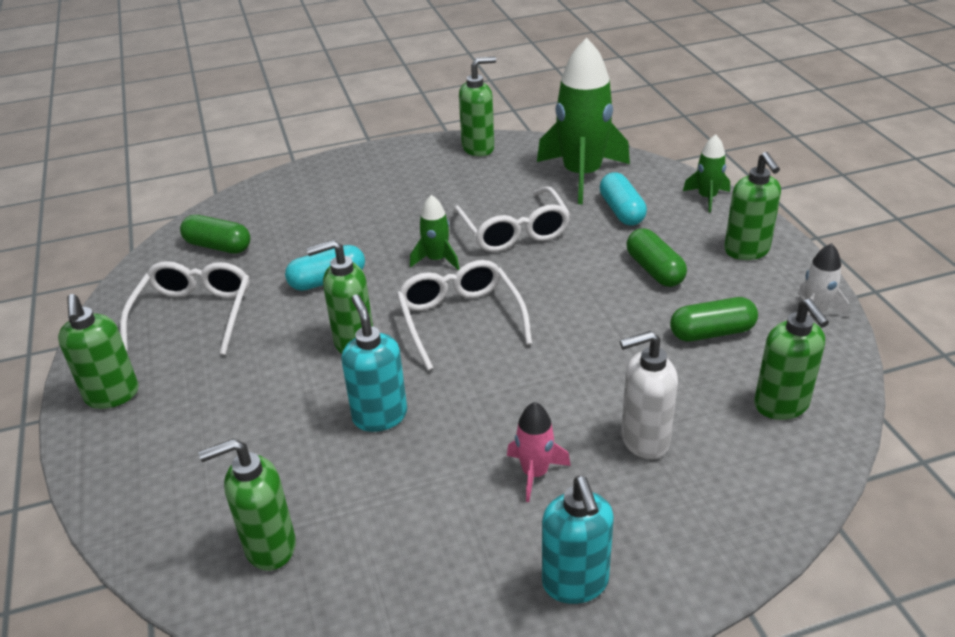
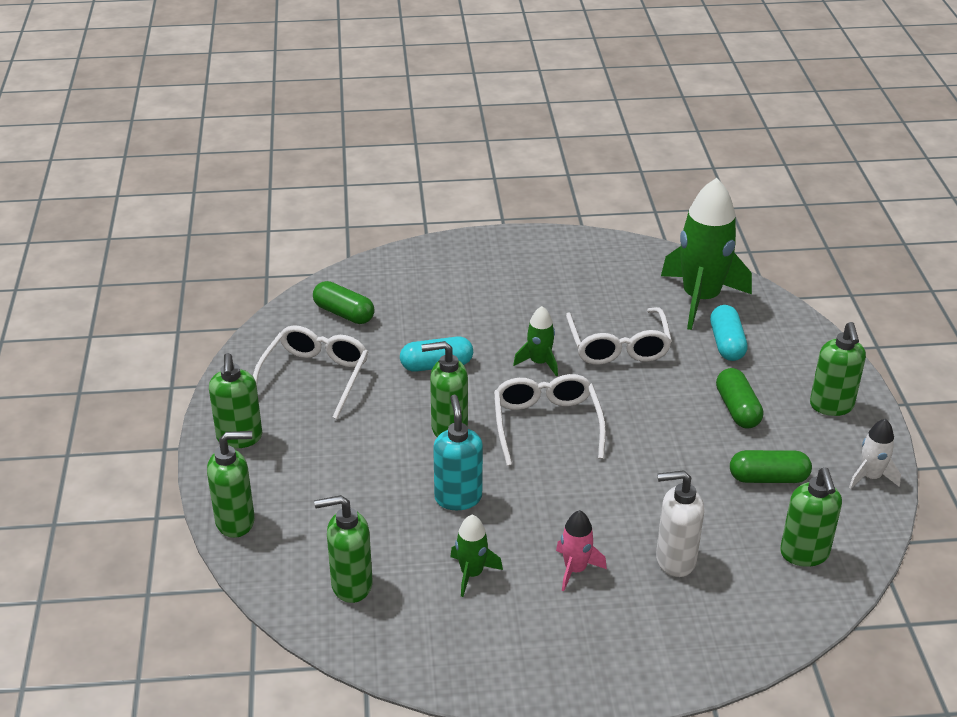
camera: 10 degrees right, 0 degrees up
green soap dispenser [459,57,496,156] -> green soap dispenser moved to [207,431,255,538]
turquoise soap dispenser [542,476,614,604] -> none
green rocket [683,134,730,213] -> green rocket moved to [450,515,503,597]

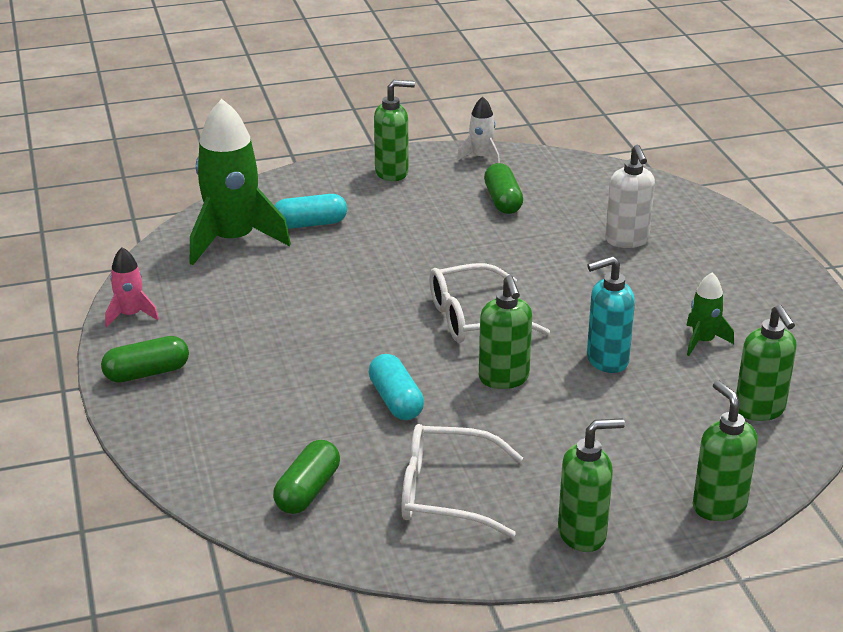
camera: 100 degrees left, 5 degrees down
green rocket [513,306,558,377] -> none
pink rocket [556,510,607,591] -> pink rocket moved to [105,247,159,327]
white glasses [566,307,672,365] -> none
green capsule [716,368,763,428] -> green capsule moved to [101,336,189,383]
green soap dispenser [780,468,842,567] -> none

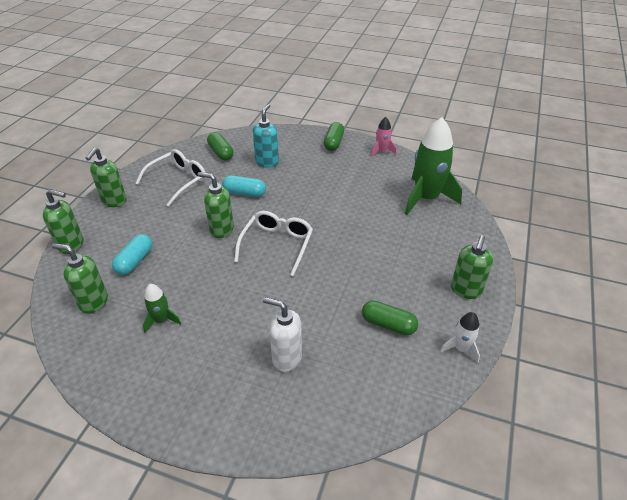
camera: 125 degrees right, 10 degrees up
turquoise capsule [274,194,347,229] -> turquoise capsule moved to [112,234,152,275]
turquoise soap dispenser [587,256,635,373] -> turquoise soap dispenser moved to [253,104,279,168]

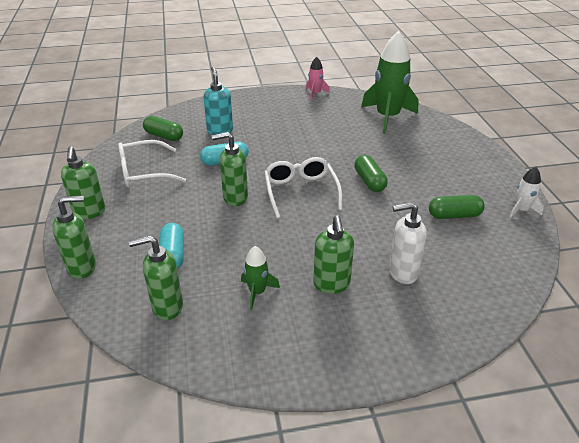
camera: 30 degrees left, 5 degrees down
white glasses [135,149,207,207] -> white glasses turned 120 degrees counterclockwise [118,140,186,188]
green capsule [324,122,344,151] -> green capsule moved to [354,155,388,192]
green soap dispenser [451,235,493,299] -> green soap dispenser moved to [314,215,354,294]

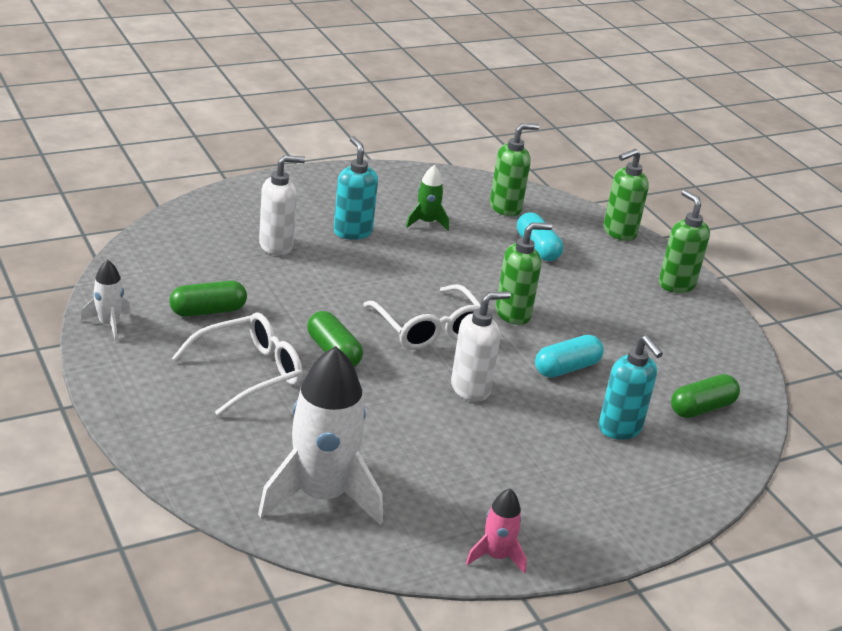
camera: 160 degrees right, 5 degrees down
white glasses [118,140,186,188] -> white glasses moved to [172,312,303,416]
green capsule [143,116,183,141] -> green capsule turned 45 degrees counterclockwise [671,374,740,418]
green soap dispenser [314,215,354,294] -> turquoise soap dispenser [333,136,378,240]
green rocket [361,31,419,134] -> white rocket [258,346,383,525]
none -> white soap dispenser [451,291,511,402]

